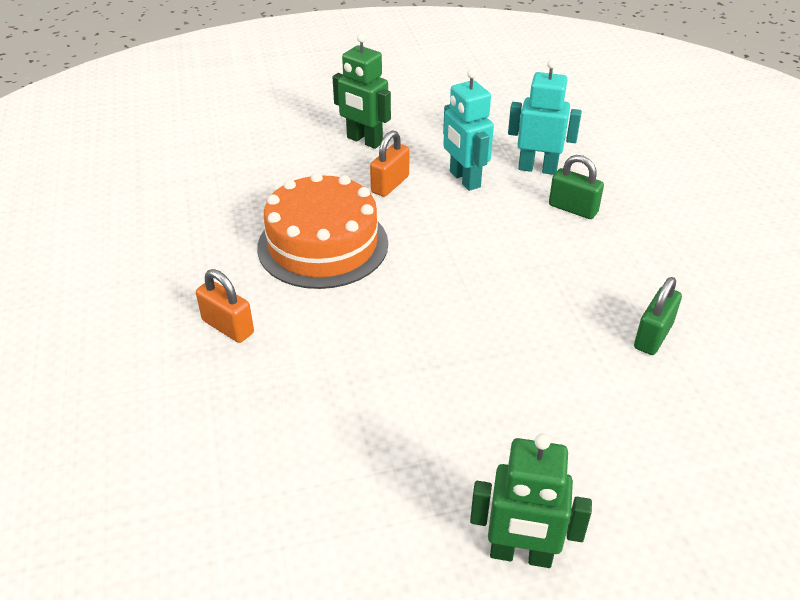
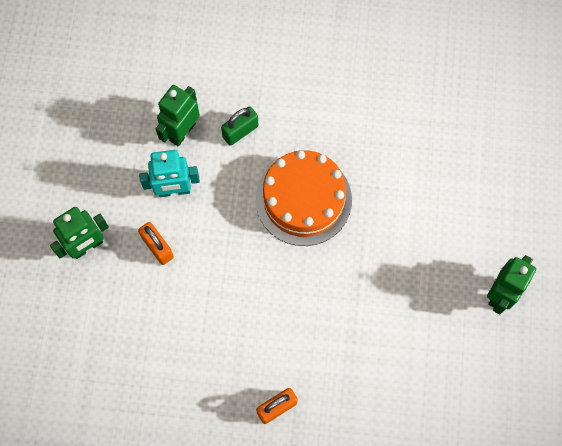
camera: 70 degrees left, 30 degrees up
orange cake [257,172,388,289] -> orange cake moved to [256,150,352,246]
turquoise robot [508,59,582,175] -> green robot [156,85,200,146]
green padlock [634,277,682,355] -> none

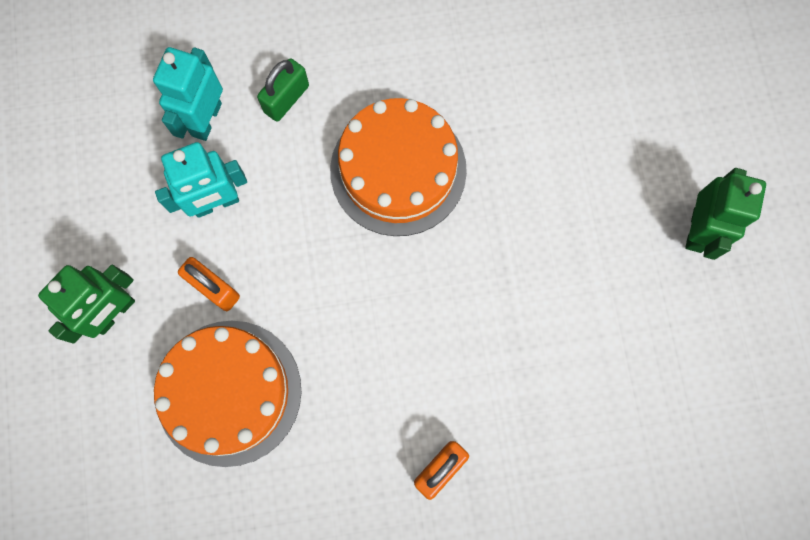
camera: 15 degrees left, 5 degrees up
green robot [156,85,200,146] -> turquoise robot [153,47,223,141]
none -> orange cake [154,321,302,467]

